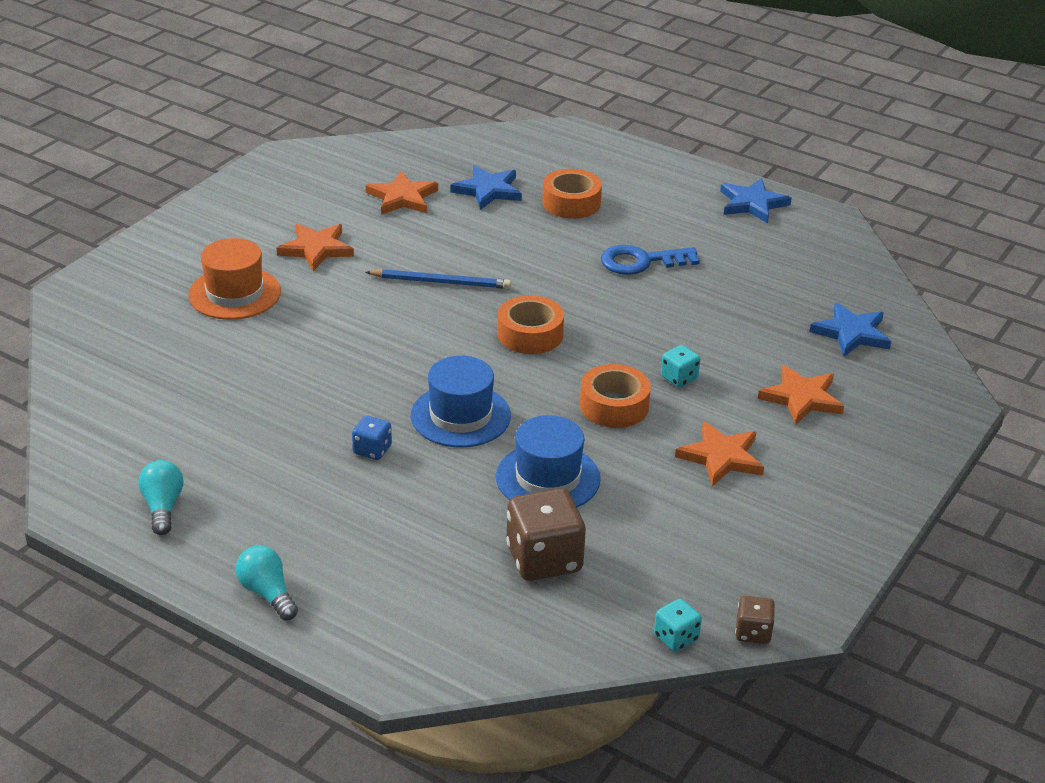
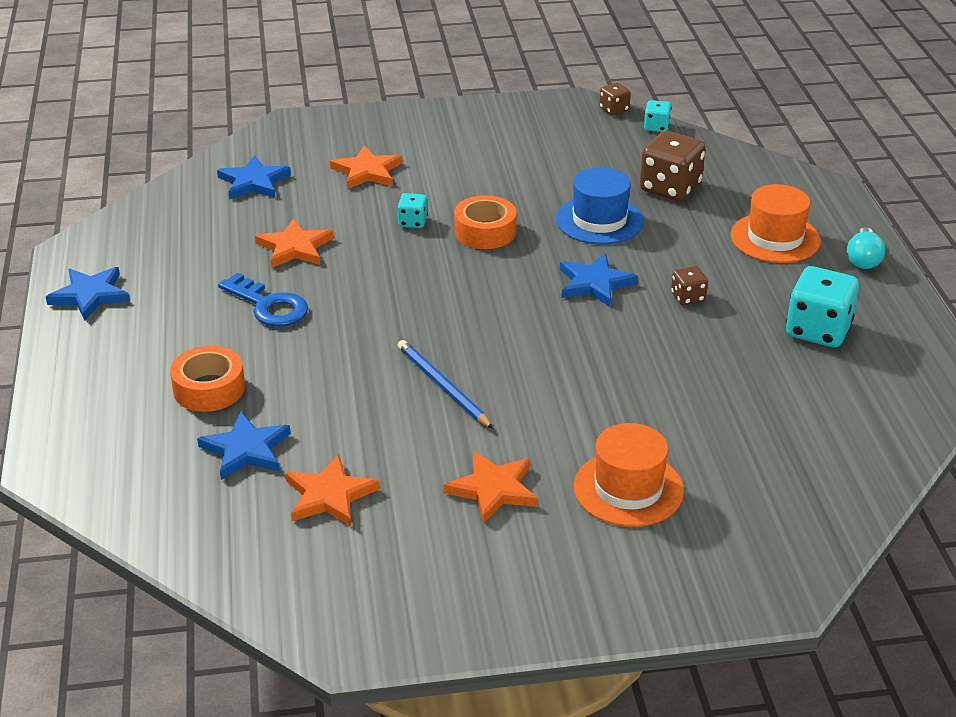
camera: 130 degrees left, 0 degrees up
turquoise light bulb [138,460,183,535] -> none
blue dice [352,416,392,460] -> brown dice [671,266,708,305]
blue hat [411,356,511,448] -> blue star [560,253,638,307]
orange tape [498,295,564,354] -> none
orange star [675,421,764,487] -> orange star moved to [255,218,333,268]
none -> orange hat [731,184,821,263]
none -> turquoise dice [786,266,859,347]

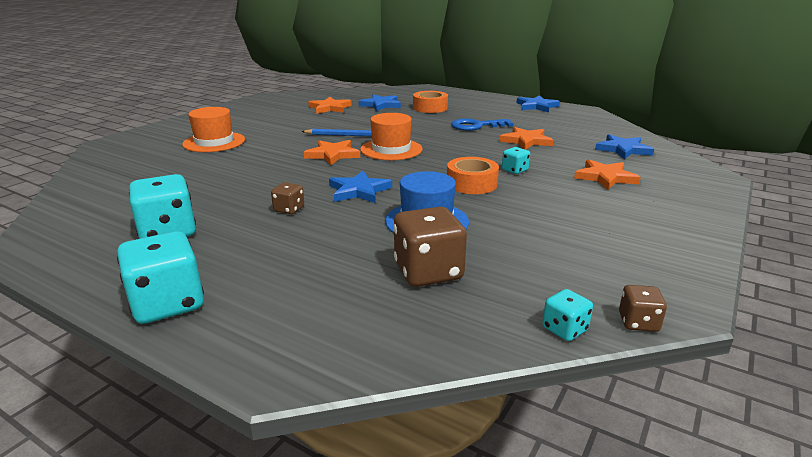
camera: 130 degrees right, 10 degrees down
orange star [443,451,538,524] -> orange star moved to [304,140,360,165]
orange hat [731,184,821,263] -> orange hat moved to [360,113,423,160]
turquoise light bulb [847,227,885,269] -> turquoise dice [117,231,204,324]

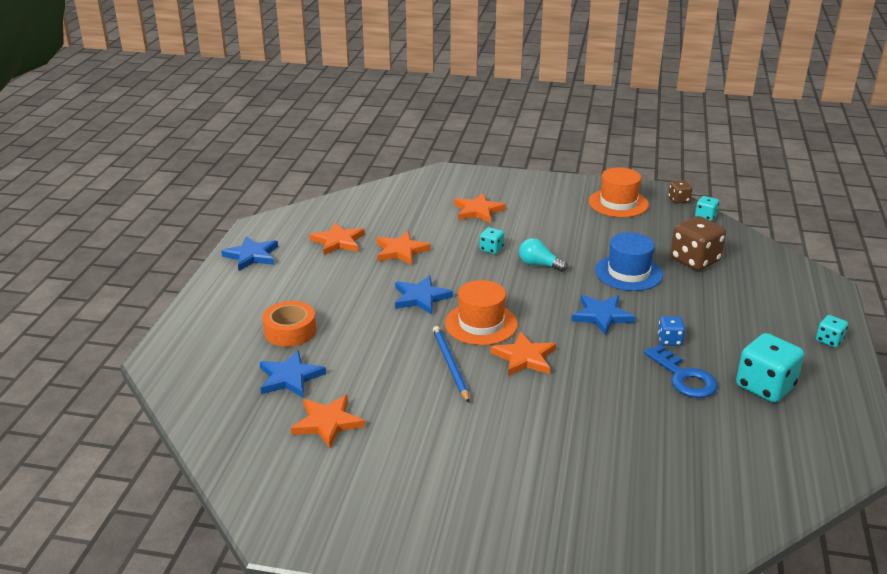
camera: 110 degrees left, 5 degrees up
turquoise dice [117,231,204,324] -> turquoise dice [816,315,848,348], size x0.51
orange hat [182,107,245,152] -> orange hat moved to [589,167,649,217]
brown dice [271,182,304,214] -> blue dice [658,316,685,346]
orange tape [447,157,499,194] -> turquoise light bulb [519,238,568,272]
blue key [451,118,513,131] -> blue key moved to [644,344,718,398]
blue star [595,134,654,159] -> blue star moved to [395,275,453,315]
none -> orange star [310,222,365,255]

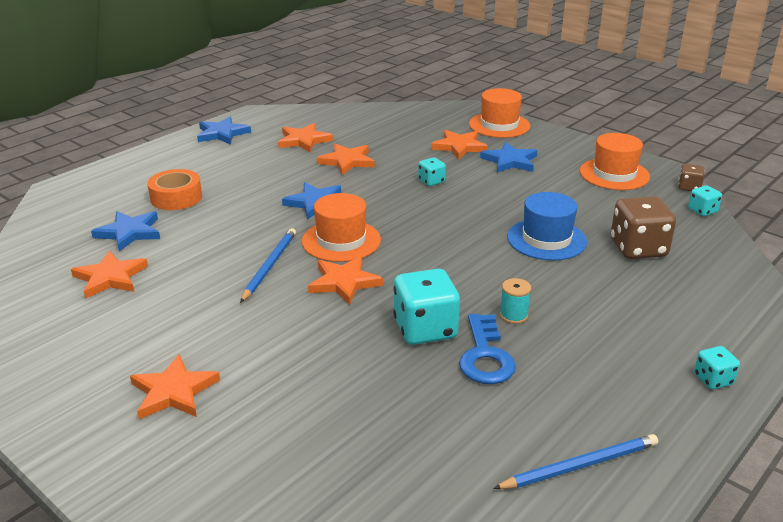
camera: 30 degrees right, 0 degrees up
turquoise light bulb [519,238,568,272] -> none
blue star [572,295,636,335] -> blue star moved to [480,142,537,173]
blue dice [658,316,685,346] -> turquoise spool [500,278,531,324]
turquoise dice [736,333,804,403] -> turquoise dice moved to [393,269,460,345]
none -> orange star [130,354,220,419]
none -> orange hat [469,88,530,138]
none -> blue pencil [493,434,658,489]

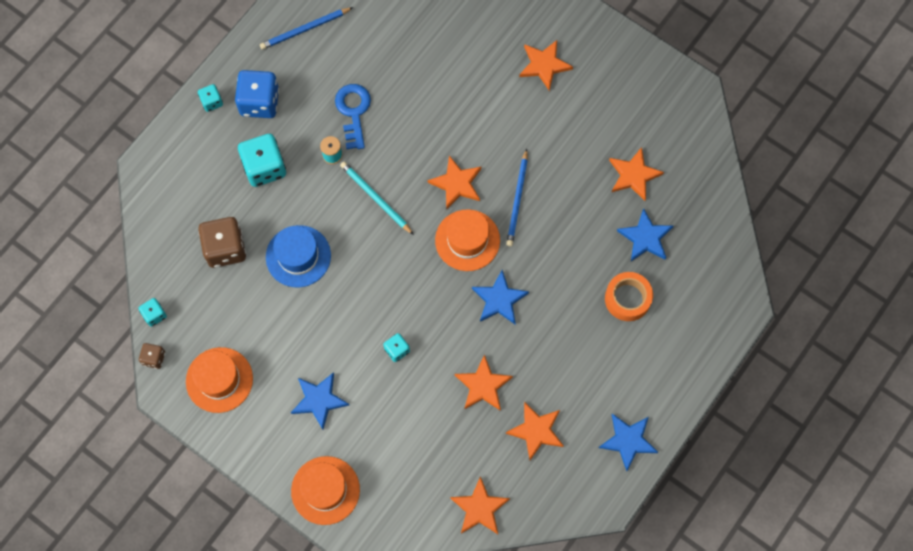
camera: 175 degrees right, 40 degrees up
turquoise dice [393,269,460,345] -> turquoise dice moved to [238,134,286,187]
orange star [431,130,488,160] -> orange star moved to [450,476,510,534]
none -> blue dice [235,70,279,118]
none -> turquoise pencil [340,162,414,235]

